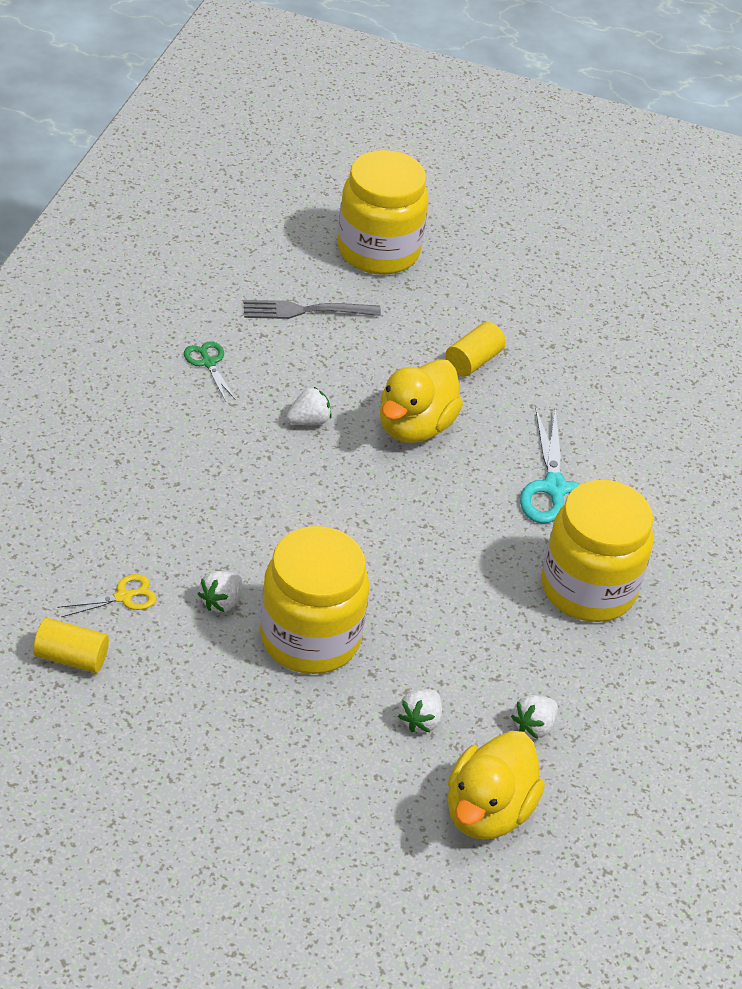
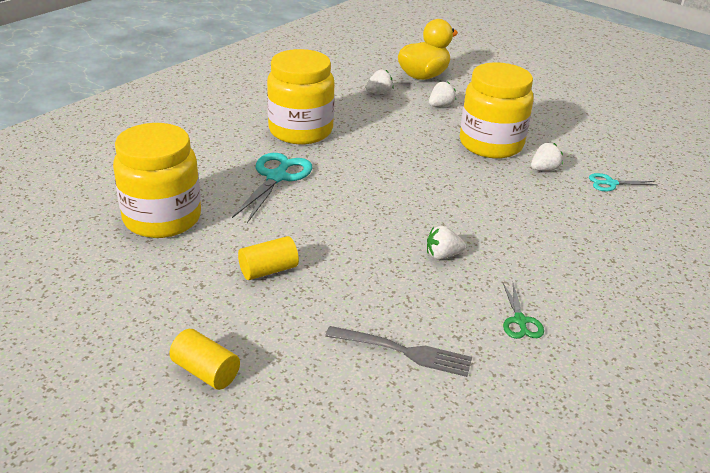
camera: 155 degrees left, 10 degrees down
yellow cylinder [33,618,109,673] -> yellow cylinder moved to [169,329,240,390]
yellow scissors [57,574,157,617] -> turquoise scissors [589,173,657,191]
yellow jar [338,150,428,275] -> yellow jar moved to [113,123,201,238]
yellow duck [380,359,463,443] -> none

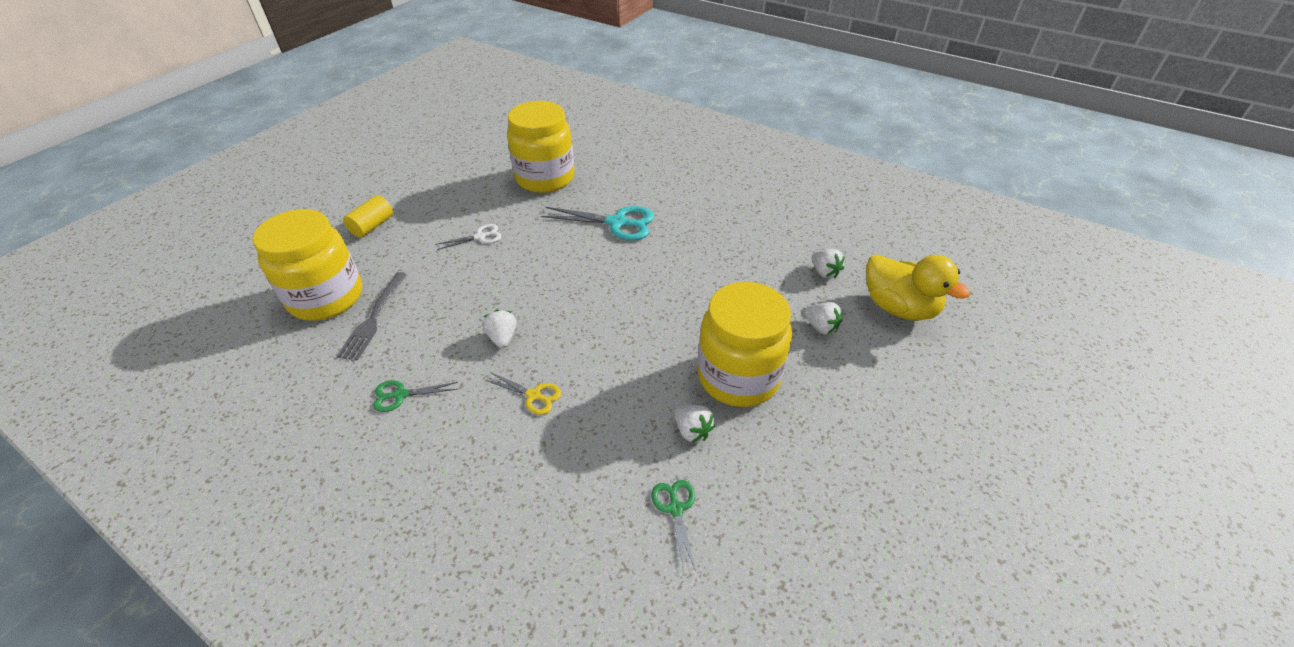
camera: 85 degrees right, 10 degrees up
yellow cylinder [238,236,299,280] -> white scissors [435,224,502,250]
yellow jar [267,49,335,144] -> yellow jar moved to [252,209,362,320]
turquoise scissors [589,173,657,191] -> green scissors [651,480,696,573]
none -> yellow scissors [485,372,561,415]

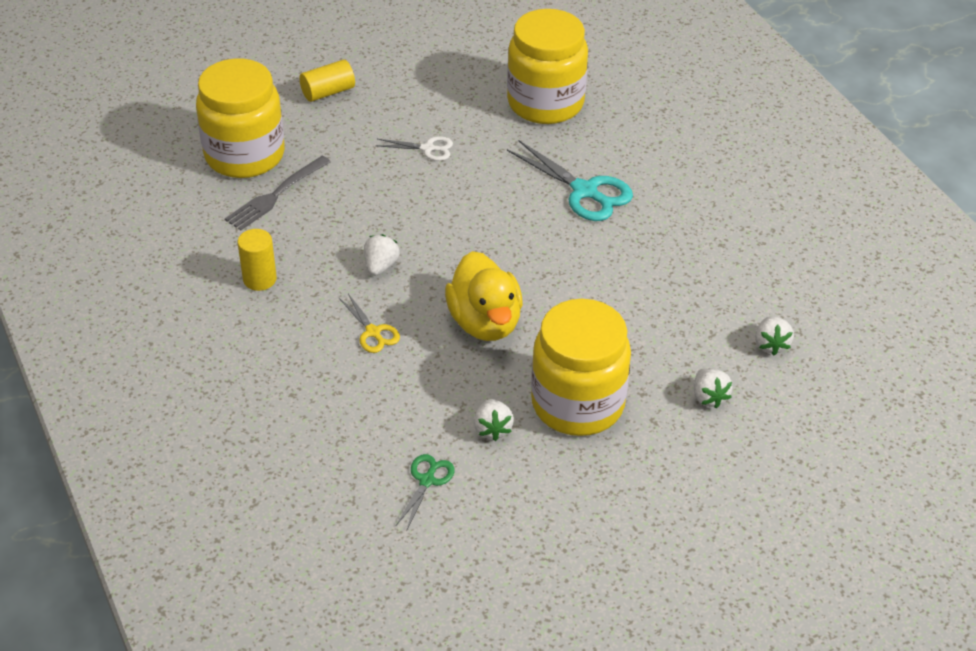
camera: 30 degrees right, 0 degrees up
green scissors [373,380,458,412] -> yellow cylinder [238,229,277,291]
yellow duck [866,254,970,321] -> yellow duck moved to [445,251,523,341]

